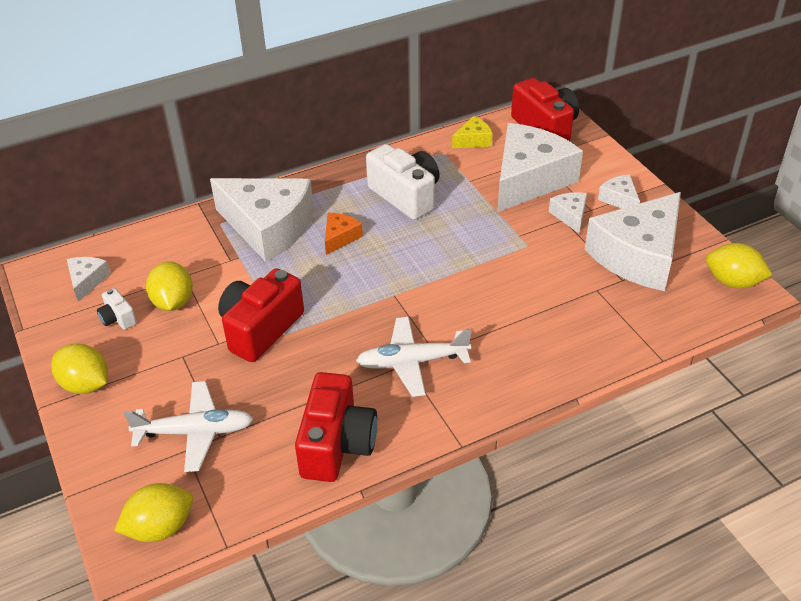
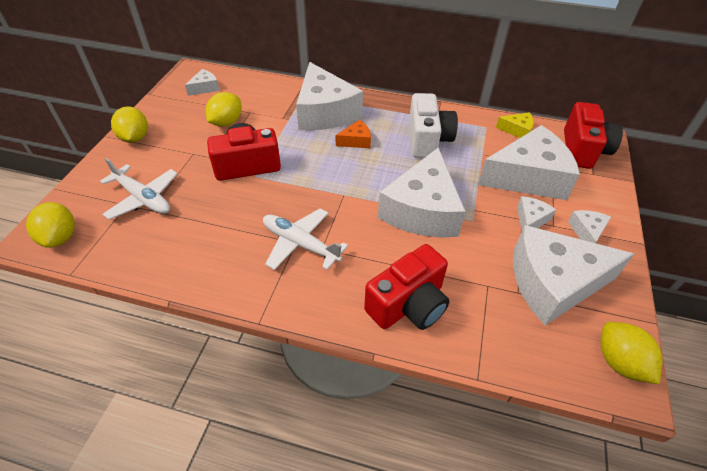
camera: 40 degrees right, 5 degrees up
white camera [97,288,137,330] -> none
yellow lemon [114,483,193,542] -> yellow lemon turned 60 degrees clockwise [26,202,75,248]
red camera [295,372,377,482] -> red camera moved to [364,244,449,330]
none -> white cheese [378,147,466,238]

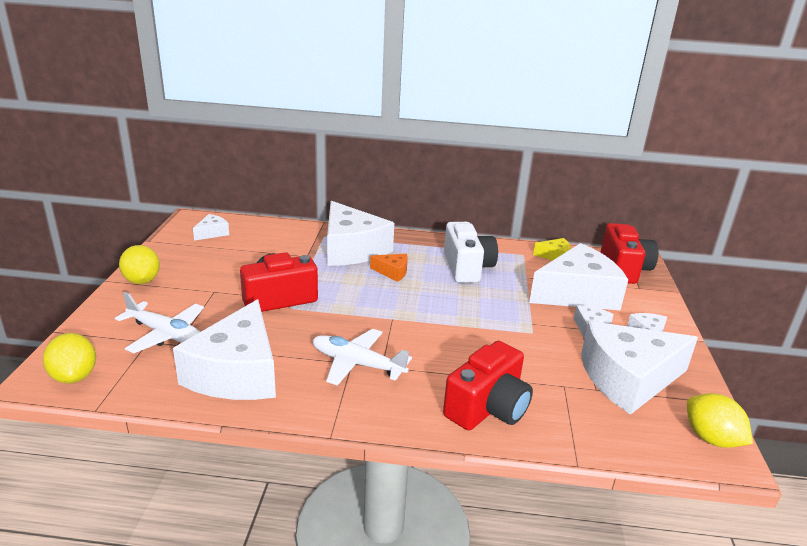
camera: 10 degrees left, 20 degrees down
yellow lemon [206,92,242,127] -> none
orange cheese [335,120,371,148] -> orange cheese turned 45 degrees clockwise [370,254,408,282]
white cheese [378,147,466,238] -> white cheese moved to [173,299,276,400]

